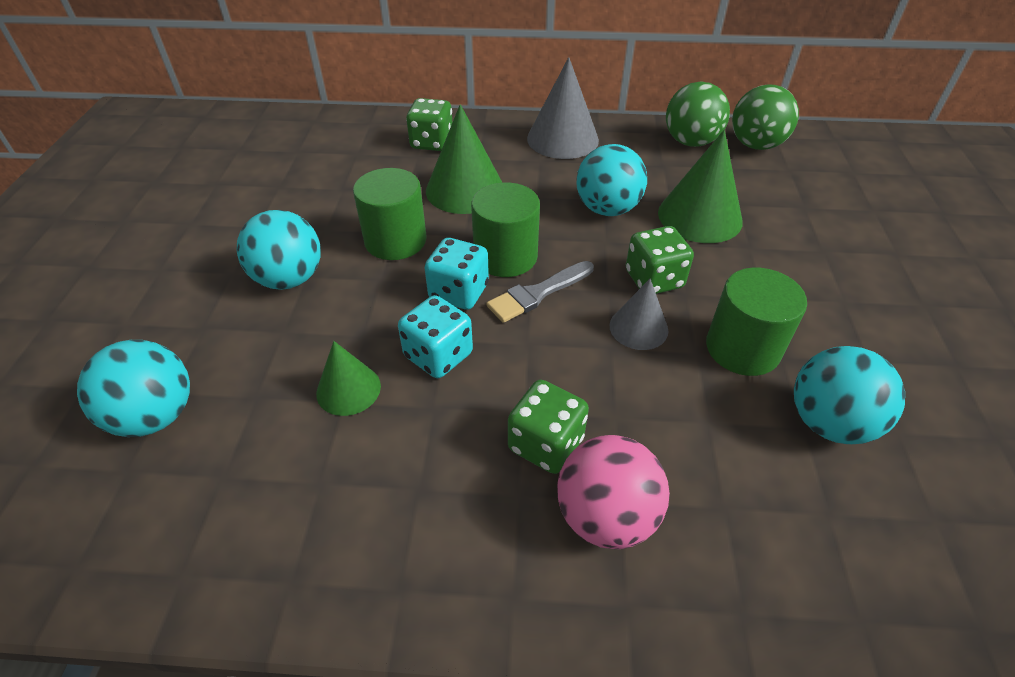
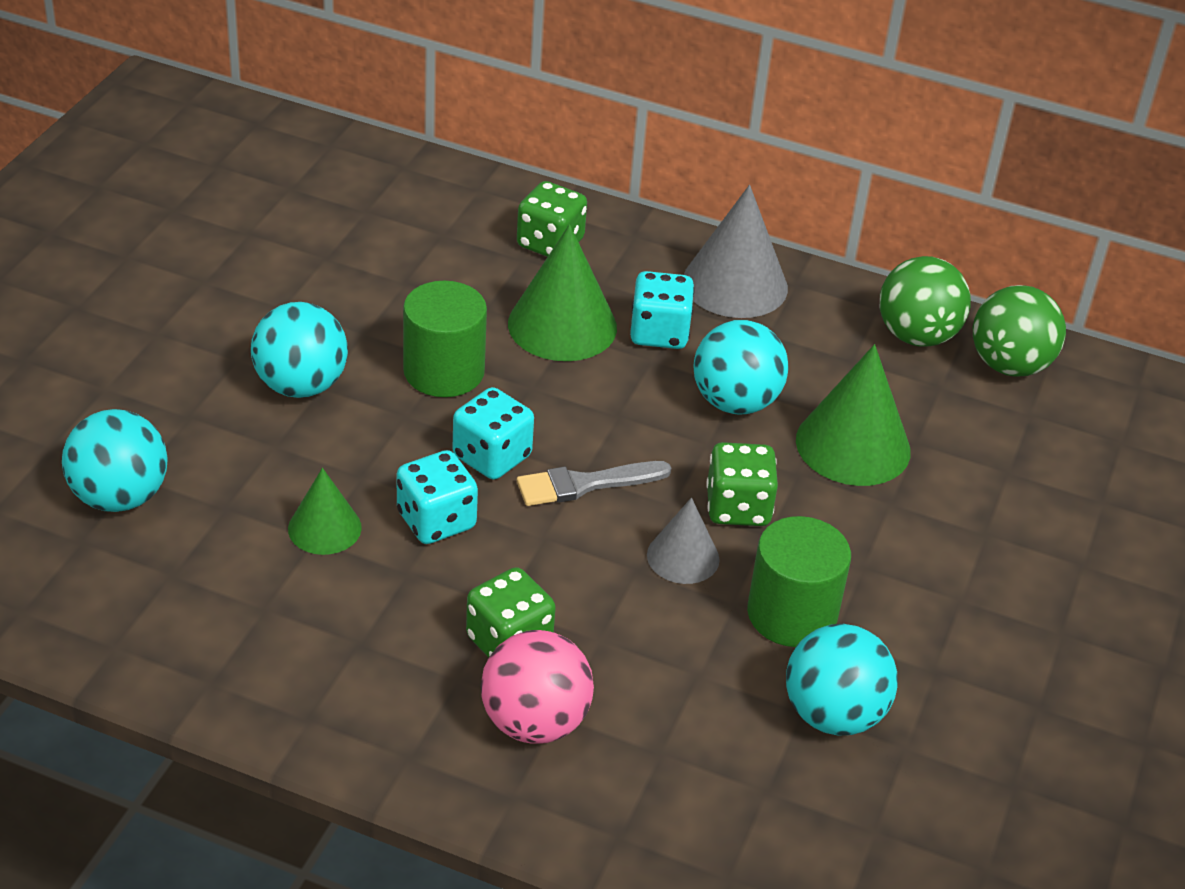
camera: 15 degrees right, 5 degrees down
green cylinder [471,182,540,277] -> none
none -> turquoise dice [630,271,695,349]

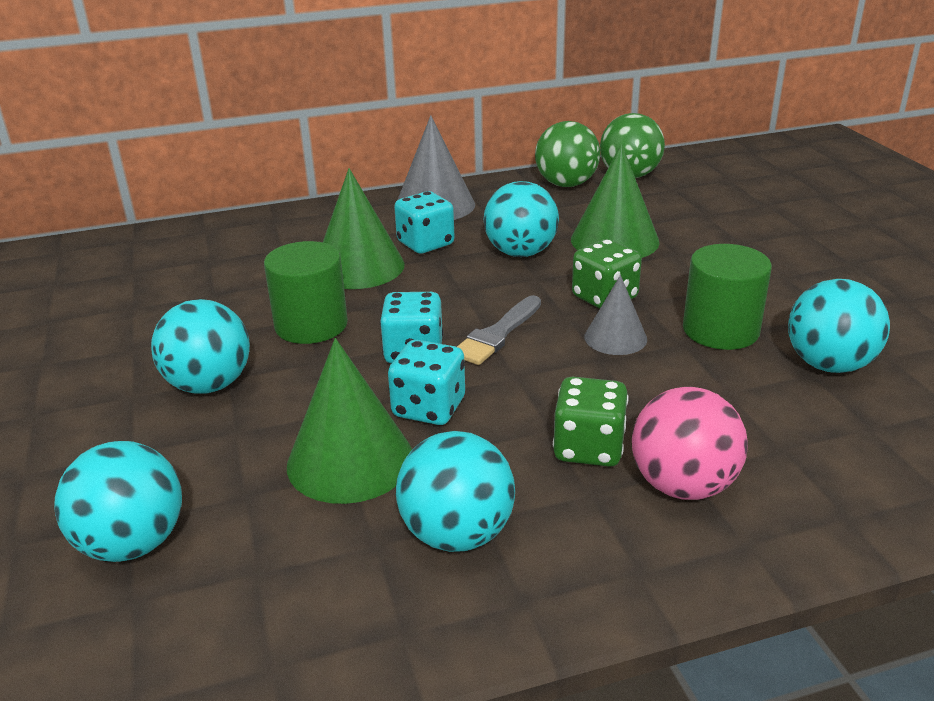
camera: 35 degrees left, 10 degrees down
green cone [288,468,362,555] -> green cone [287,338,412,504], size x1.69
green dice [517,181,587,257] -> none
none -> turquoise ball [396,431,515,552]

